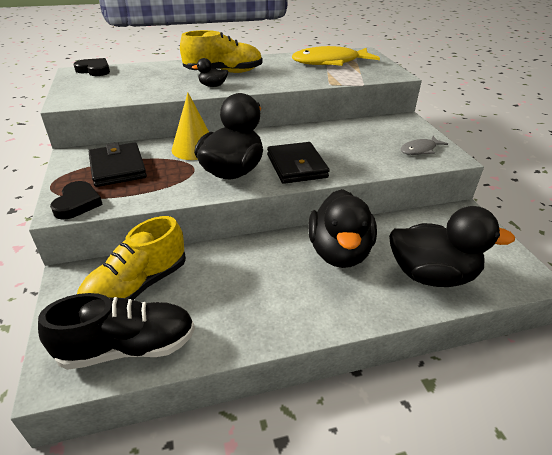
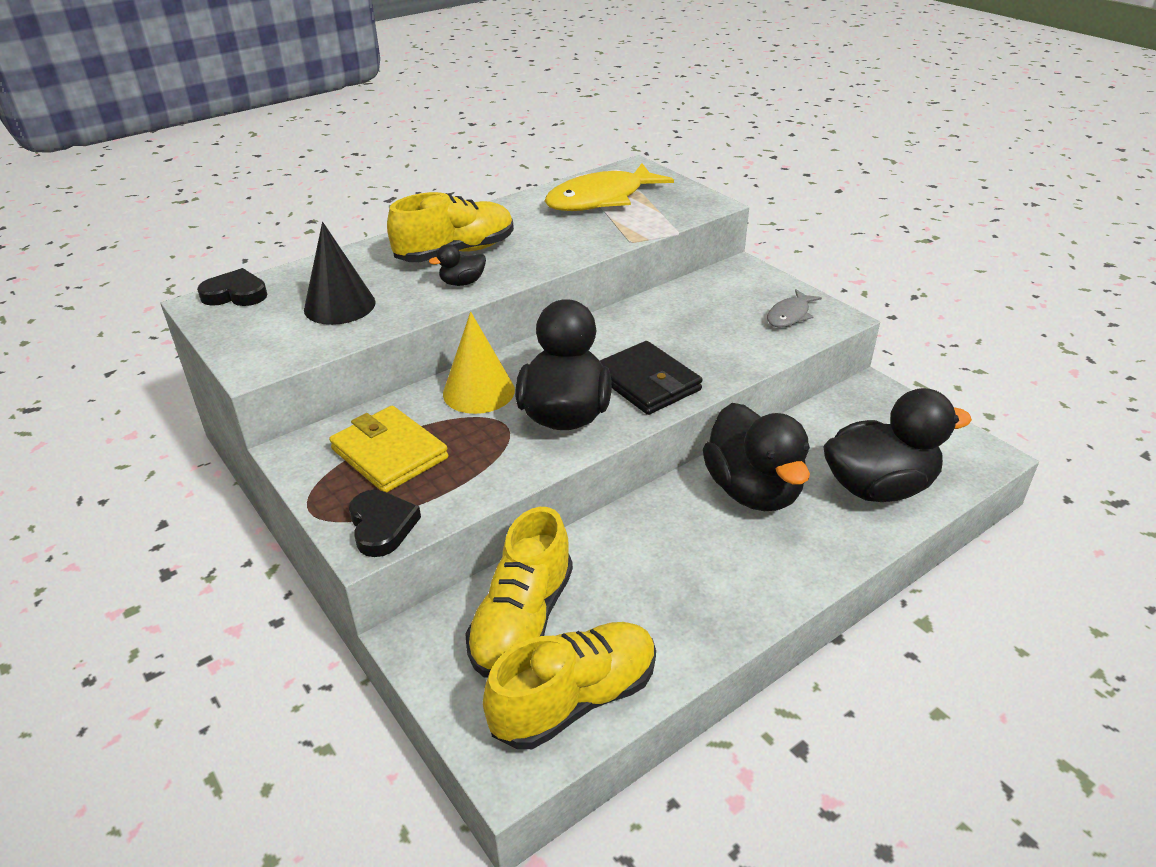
camera: 20 degrees left, 0 degrees up
black shoe [38,293,195,370] -> yellow shoe [483,622,656,749]
black wallet [89,142,147,187] -> yellow wallet [329,406,448,493]
none -> black cone [304,222,376,325]

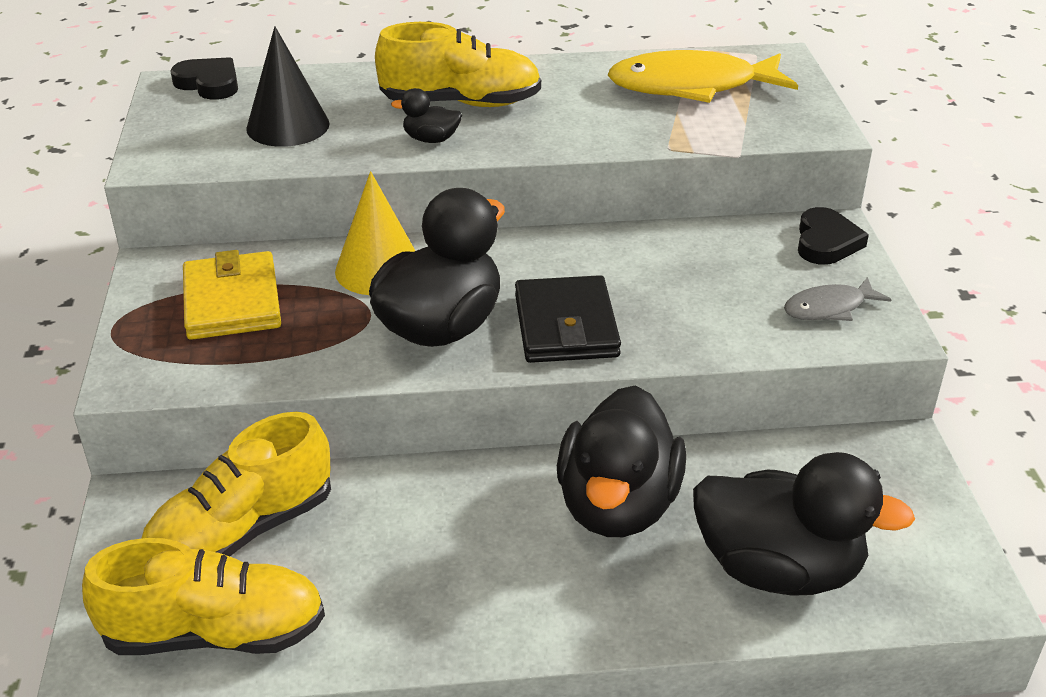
camera: 30 degrees right, 0 degrees up
black heart [349,490,421,557] -> black heart moved to [798,207,869,265]

